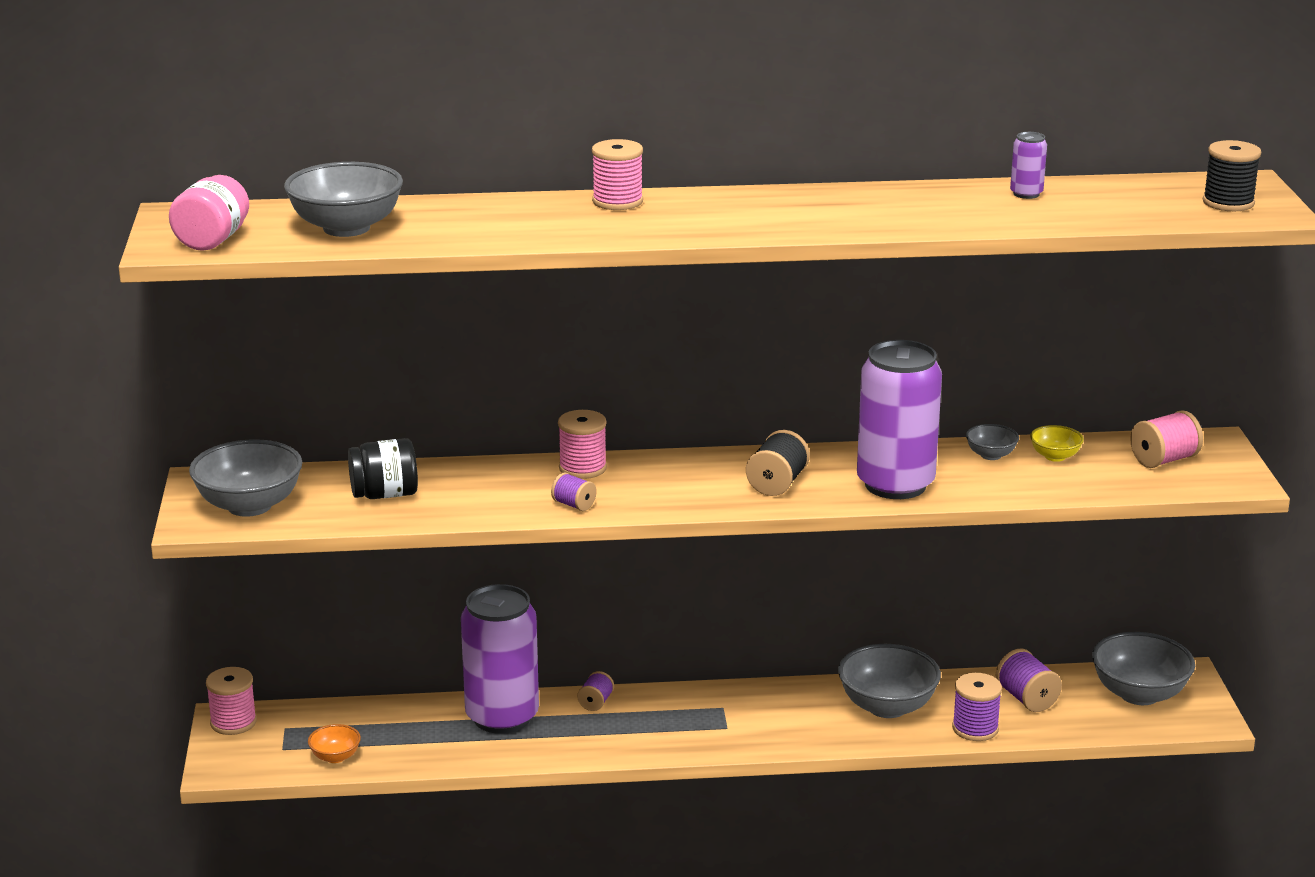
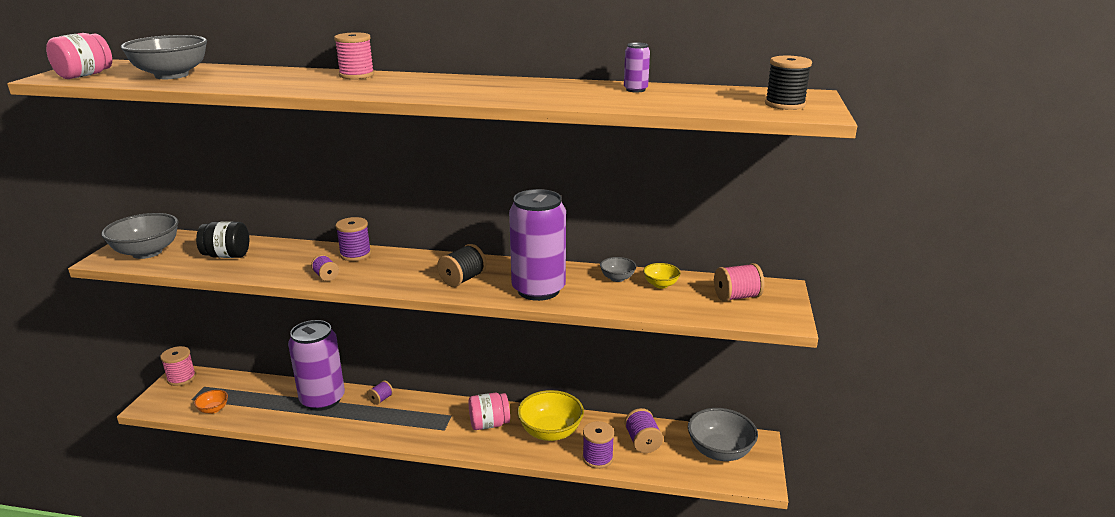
camera: 15 degrees right, 0 degrees up
pink spool [558,410,607,479] -> purple spool [336,217,371,261]
grey bowl [838,644,941,718] -> yellow bowl [517,390,584,441]
none -> pink jar [468,393,510,430]

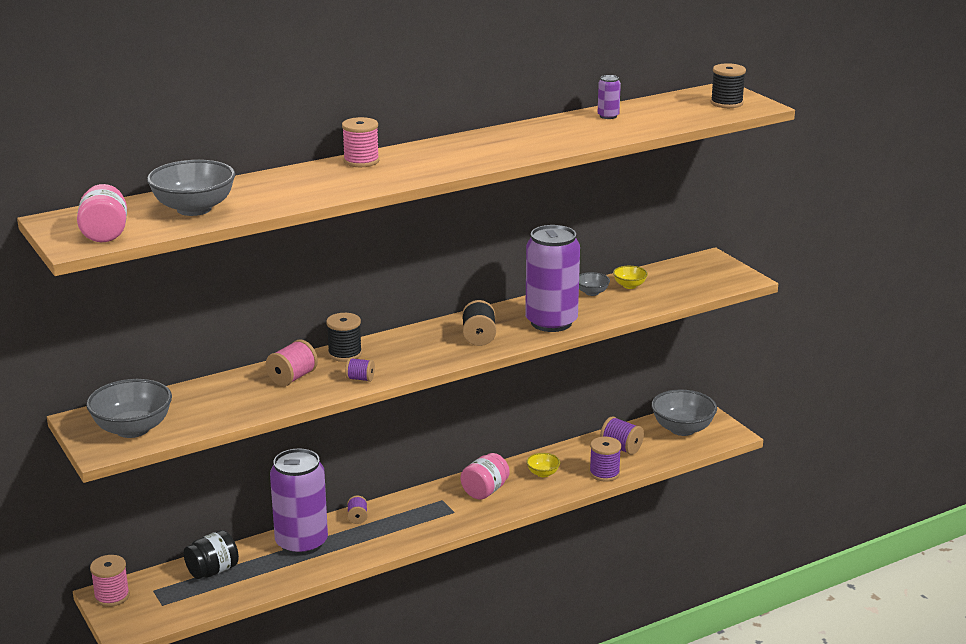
camera: 40 degrees left, 0 degrees up
orange bowl [194,390,228,414] -> none
black jar [196,221,249,258] -> black jar moved to [184,530,239,579]
purple spool [336,217,371,261] -> black spool [326,313,362,362]
yellow bowl [517,390,584,441] -> yellow bowl [526,453,560,477], size x0.50
pink spool [714,263,764,302] -> pink spool moved to [266,340,318,386]

